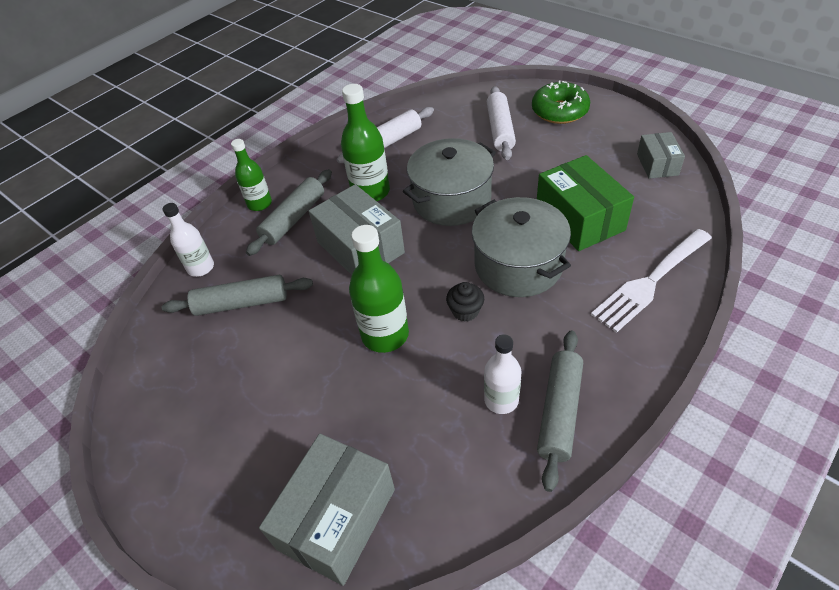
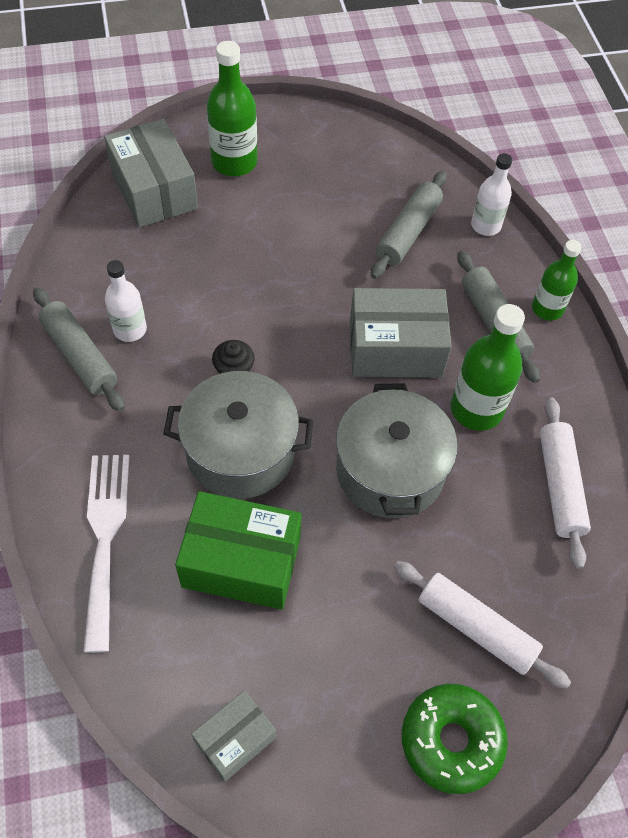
camera: 120 degrees right, 10 degrees up
green bottle [349,225,409,353] -> green bottle moved to [207,41,257,176]
grey box [637,132,685,179] -> grey box turned 75 degrees counterclockwise [191,690,276,782]

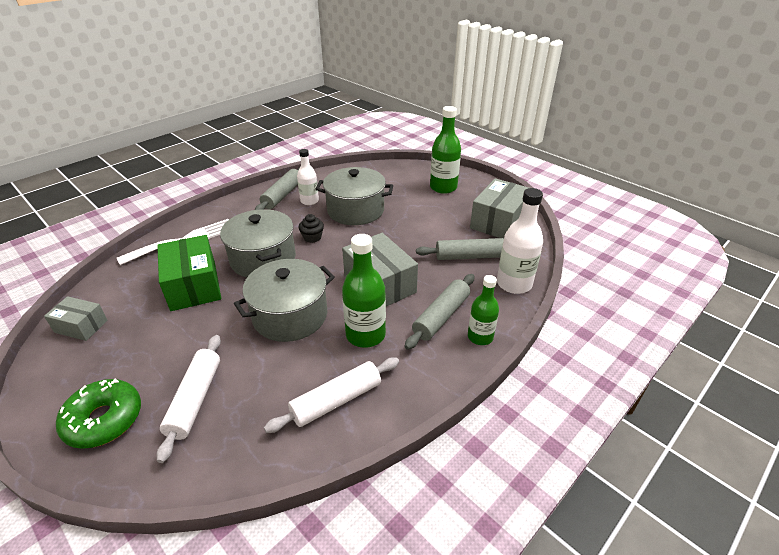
camera: 60 degrees right, 20 degrees down
grey box [104,119,198,228] -> grey box moved to [470,178,529,238]
white bottle [471,153,512,236] -> white bottle [497,188,543,294], size x1.54
none -> grey pot [316,167,393,225]

